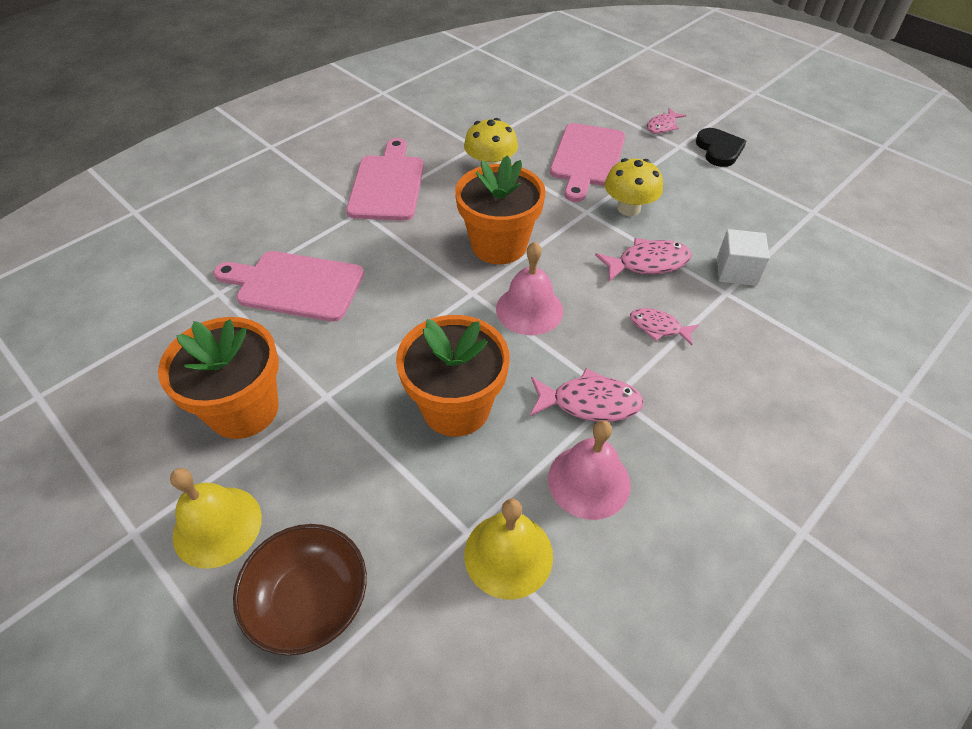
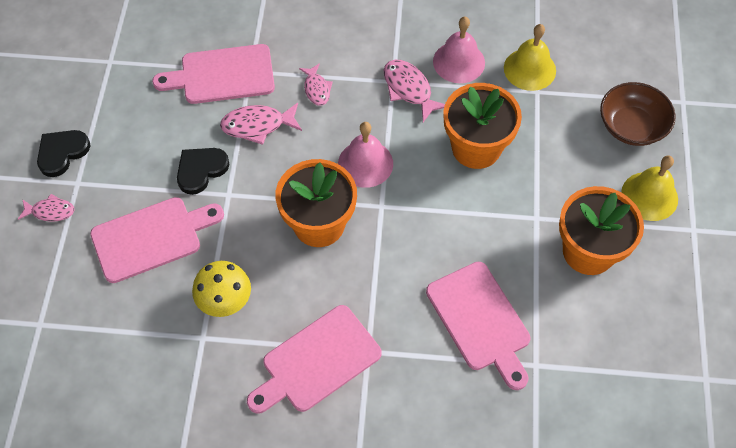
camera: 130 degrees left, 10 degrees up
pink fish [595,238,692,282] -> pink fish turned 45 degrees counterclockwise [220,103,302,145]
yellow mushroom [605,158,663,216] -> black heart [177,148,230,195]
white cube [717,229,770,286] -> pink cutting board [152,44,275,104]

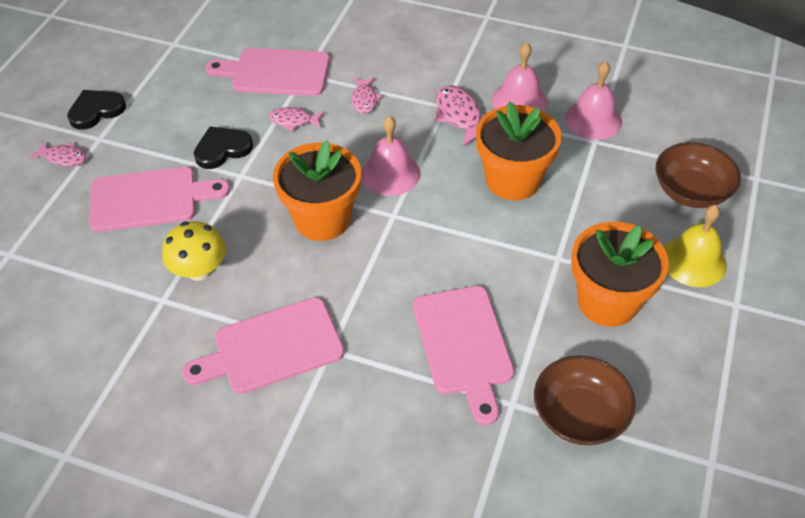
camera: 15 degrees right, 10 degrees down
pink fish [220,103,302,145] -> pink fish [269,107,324,131], size x0.65
yellow bell [504,24,556,91] -> pink bell [565,61,622,140]
none -> brown bowl [534,355,636,445]

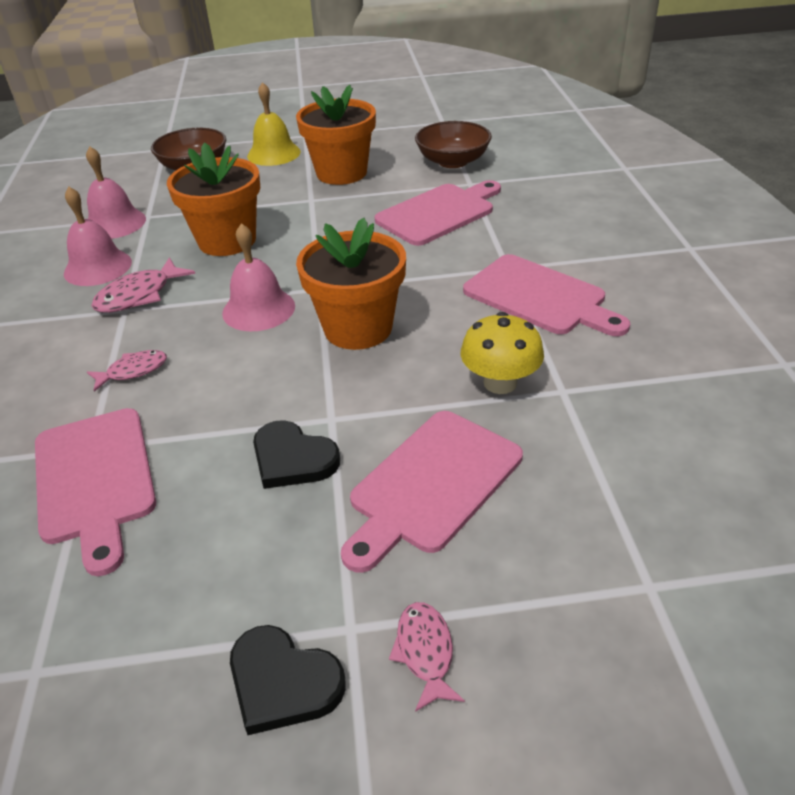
camera: 115 degrees left, 10 degrees down
pink cutting board [89,167,230,232] -> pink cutting board turned 105 degrees counterclockwise [341,411,523,573]
pink fish [269,107,324,131] -> none

